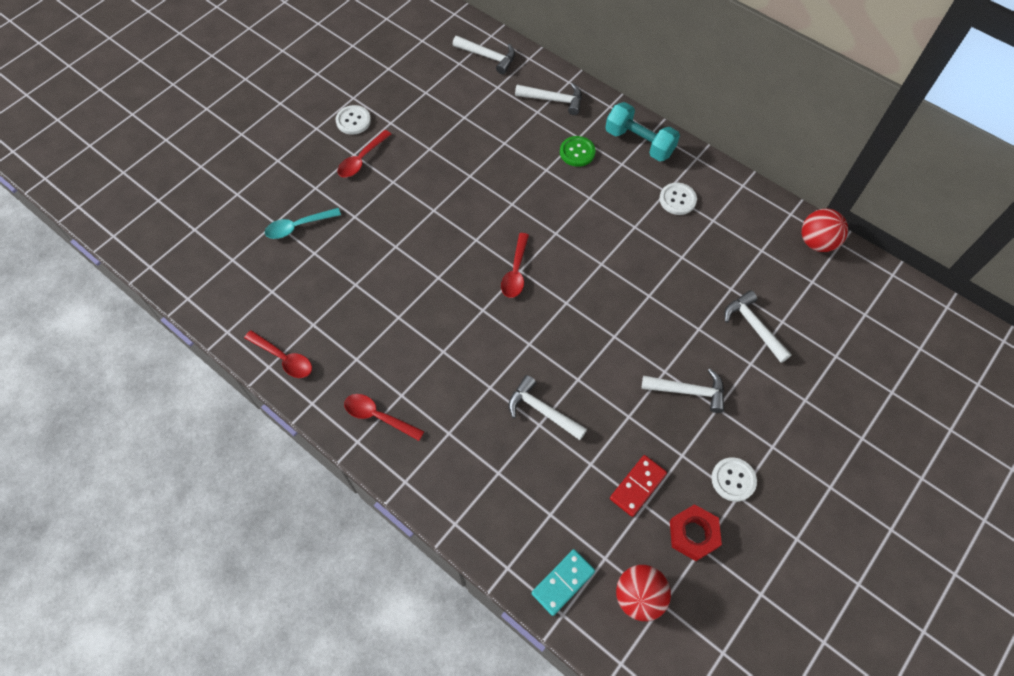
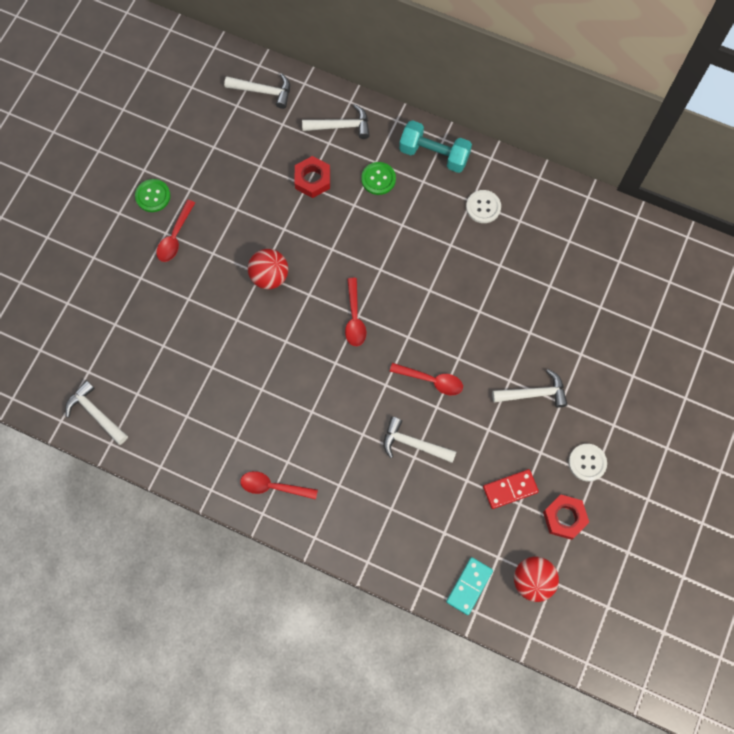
camera: 15 degrees left, 10 degrees up
red spoon [244,330,312,378] -> red spoon moved to [390,363,463,395]
turquoise spoon [265,208,341,239] -> none
white button [336,105,371,135] -> green button [135,179,171,212]
red domino [610,455,667,517] -> red domino turned 45 degrees clockwise [483,469,539,509]
white hammer [725,290,792,363] -> white hammer moved to [65,380,128,445]
red ball [802,209,848,252] -> red ball moved to [248,249,288,289]
none -> red nut [294,156,330,198]

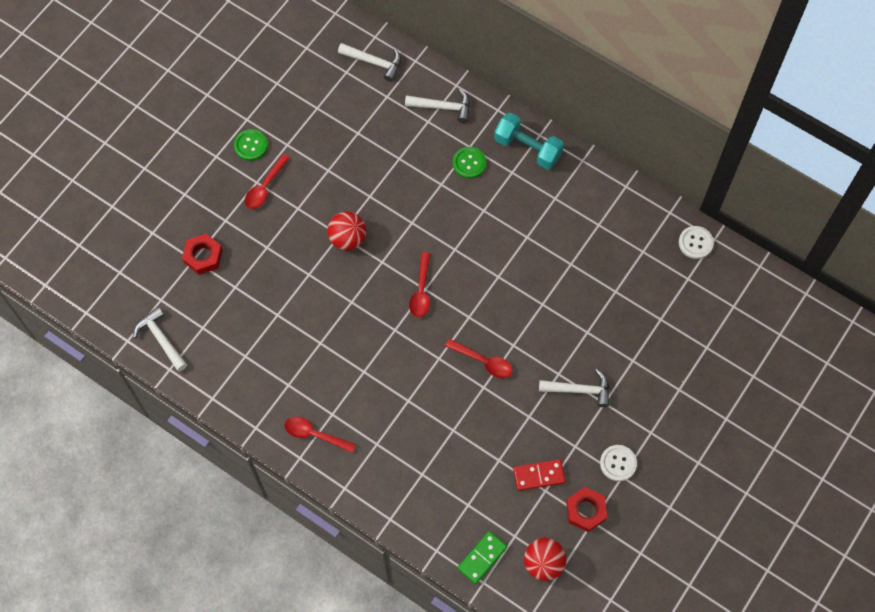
camera: 10 degrees right, 5 degrees down
red nut [294,156,330,198] -> red nut moved to [182,234,223,275]
white hammer [383,417,456,463] -> none
turquoise domino [446,557,493,615] -> green domino [457,531,507,584]
white button [466,190,501,223] -> white button moved to [679,226,714,259]

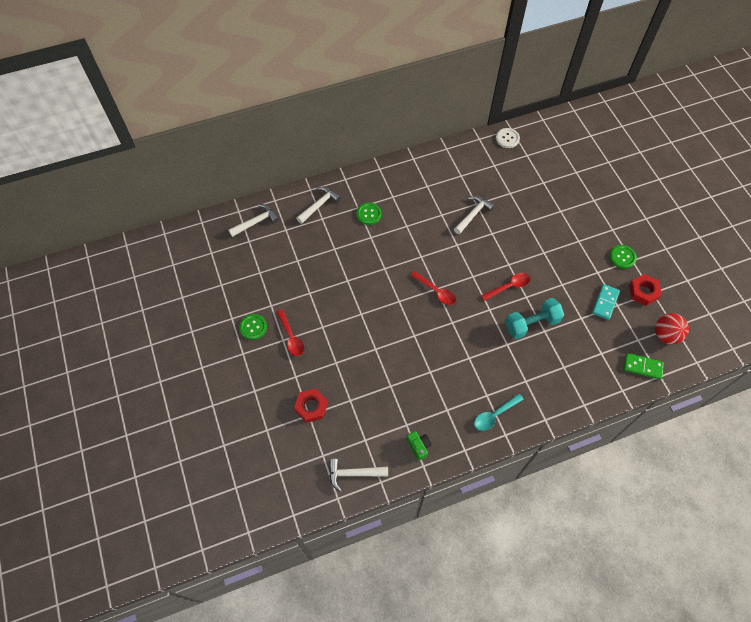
camera: 55 degrees left, 5 degrees down
red spoon [284,417,356,453] -> turquoise spoon [474,394,524,431]
red ball [327,211,366,250] -> none
green domino [457,531,507,584] -> green domino turned 60 degrees counterclockwise [624,353,664,380]
turquoise dumbbell [494,113,564,169] -> turquoise dumbbell moved to [505,298,564,339]
red domino [513,459,565,491] -> turquoise domino [592,284,620,320]
white hammer [539,369,609,407] -> white hammer moved to [454,196,495,234]
white button [600,445,637,481] -> green button [610,245,637,269]
none -> green camera [407,431,432,461]

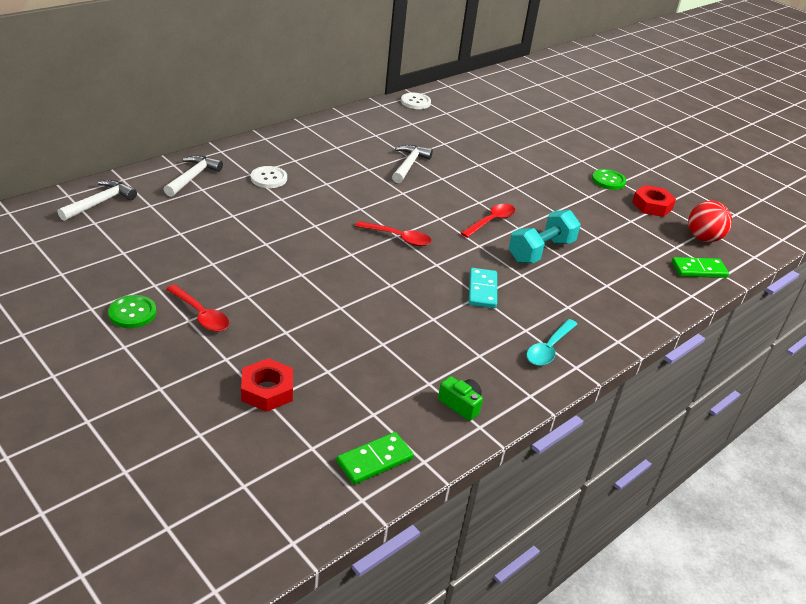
camera: 25 degrees left, 25 degrees down
white hammer [329,459,388,492] -> green domino [336,432,414,485]
green button [356,203,382,225] -> white button [251,166,287,188]
turquoise domino [592,284,620,320] -> turquoise domino moved to [469,268,497,308]

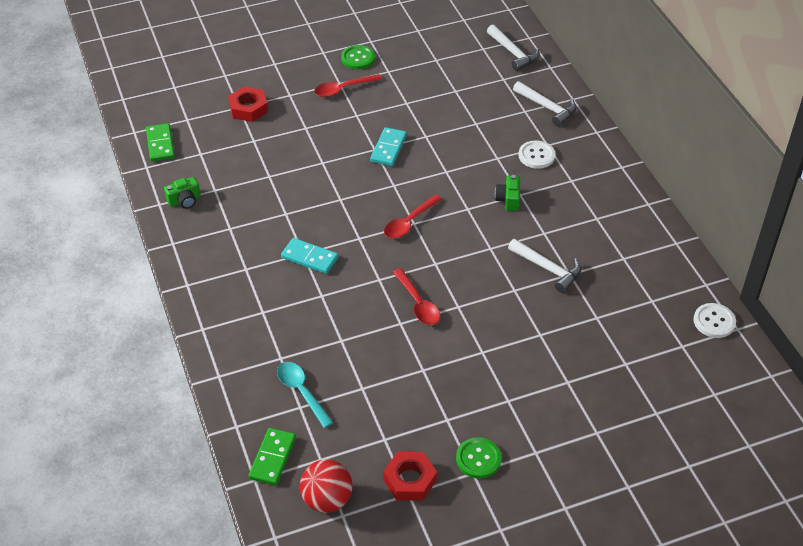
camera: 115 degrees right, 10 degrees up
turquoise dumbbell [509,210,581,263] -> none
turquoise spoon [526,319,577,366] -> turquoise spoon moved to [277,362,334,428]
none -> turquoise domino [370,127,407,166]
none -> green camera [495,175,520,211]

